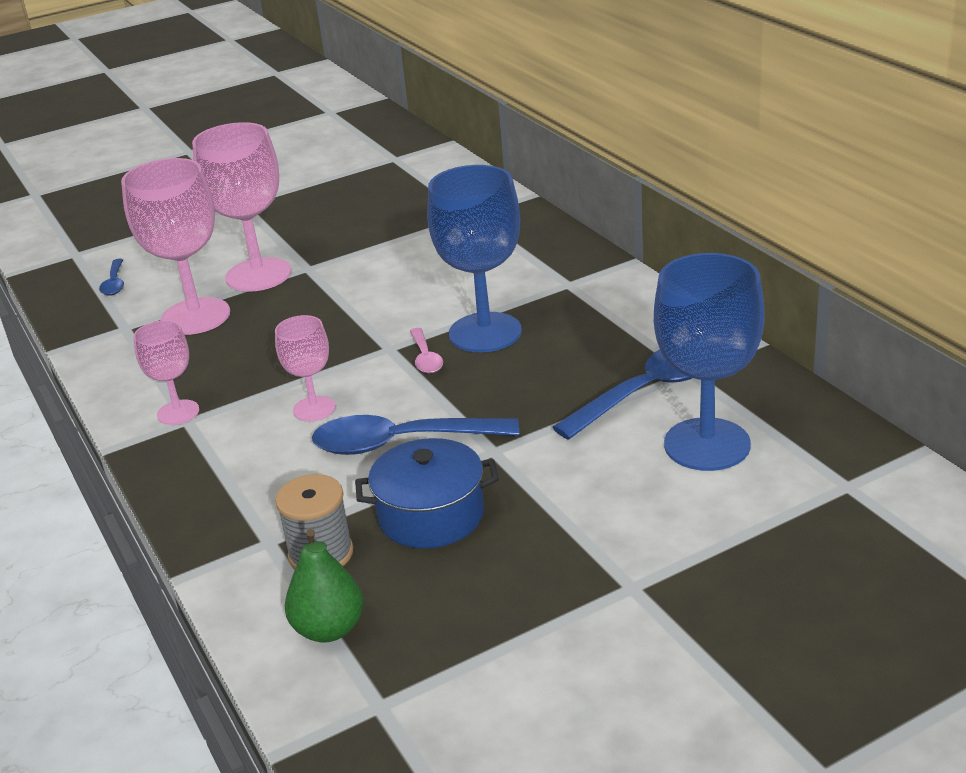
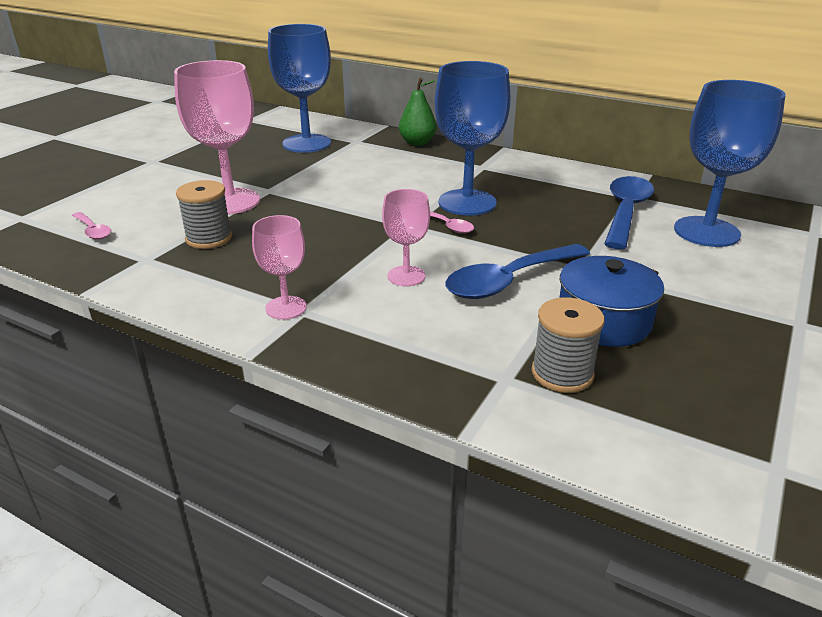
camera: 35 degrees left, 0 degrees up
blue spoon [99,259,124,296] -> pink spoon [72,212,111,240]
pink goblet [121,158,230,335] -> grey spool [176,180,232,249]
green pear [285,529,364,642] -> green pear moved to [399,78,437,146]
none -> blue goblet [268,24,331,153]

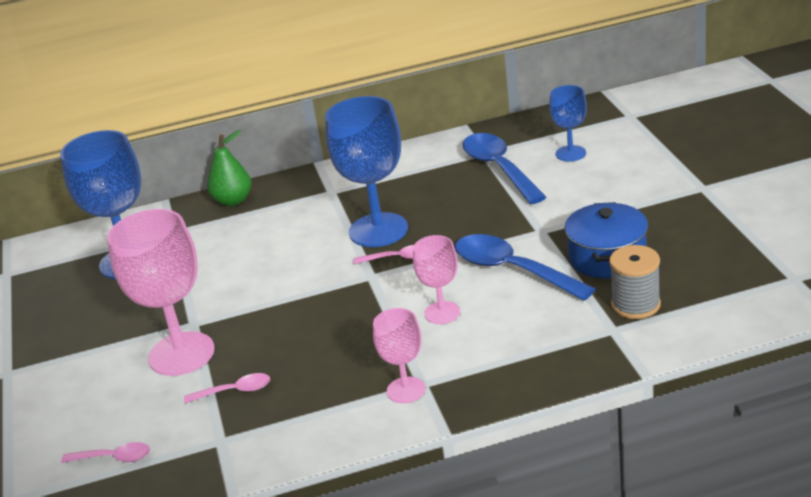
camera: 40 degrees left, 0 degrees up
grey spool [176,180,232,249] -> pink spoon [184,373,270,403]
blue spoon [445,244,590,299] -> blue spoon turned 120 degrees clockwise [455,234,595,301]
blue goblet [674,80,786,247] -> blue goblet [549,85,587,161], size x0.54

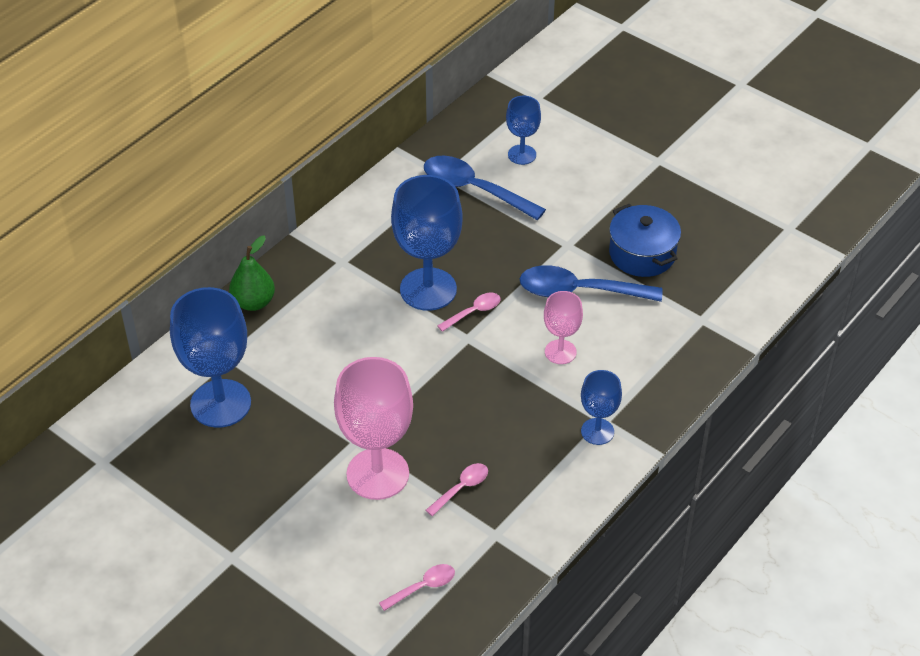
camera: 40 degrees left, 15 degrees up
pink goblet [373,308,425,403] -> blue goblet [581,370,622,445]
grey spool [609,245,661,319] -> none

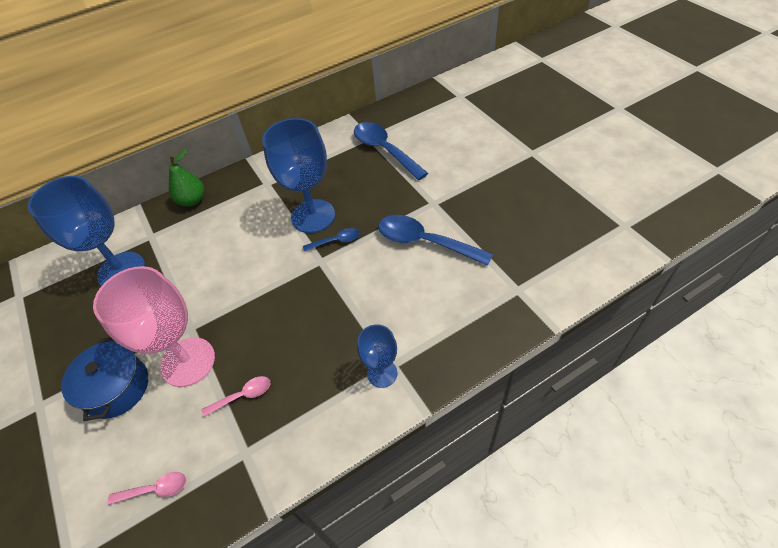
camera: 25 degrees right, 5 degrees up
pink spoon [437,293,500,332] -> blue spoon [303,228,360,252]
blue goblet [506,96,541,165] -> none
pink goblet [544,291,583,364] -> none
blue pot [609,204,681,277] -> blue pot moved to [61,337,148,421]

